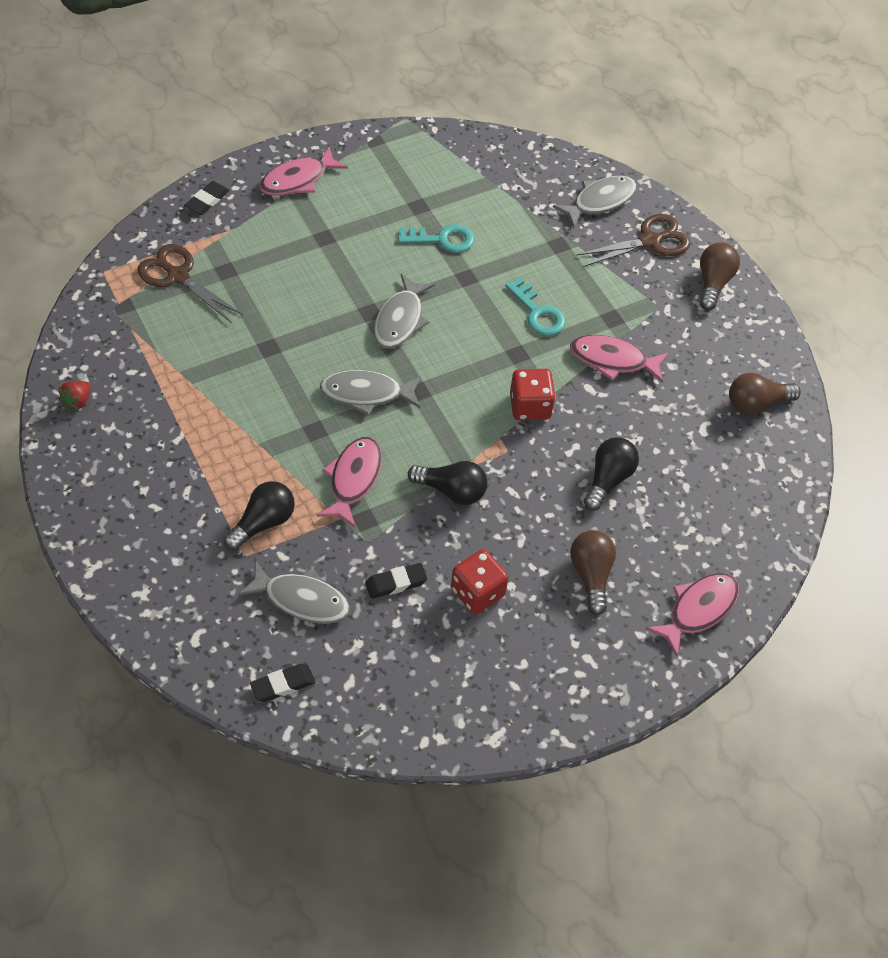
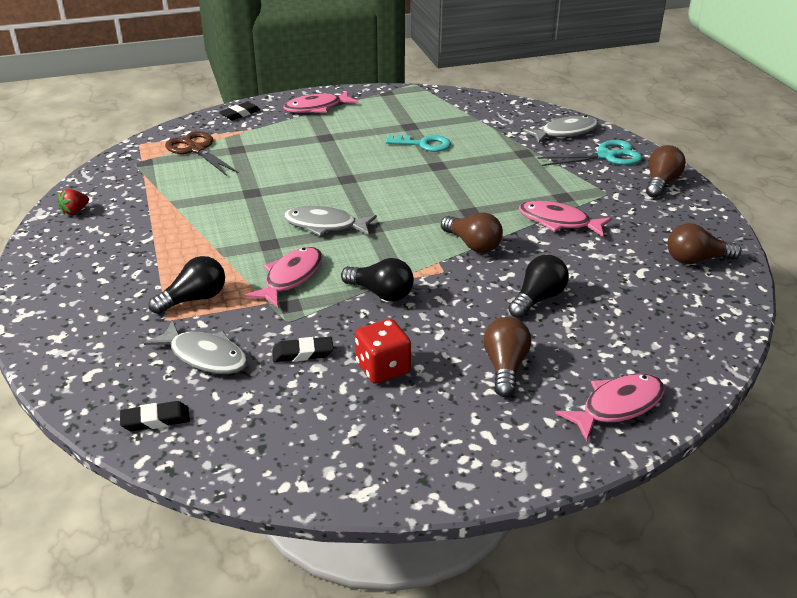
camera: 15 degrees right, 20 degrees down
grey fish [374,274,435,349] -> none
turquoise key [505,278,566,336] -> none
red dice [510,369,556,420] -> brown light bulb [441,212,503,253]
brown scissors [576,214,690,267] -> turquoise scissors [537,140,642,166]

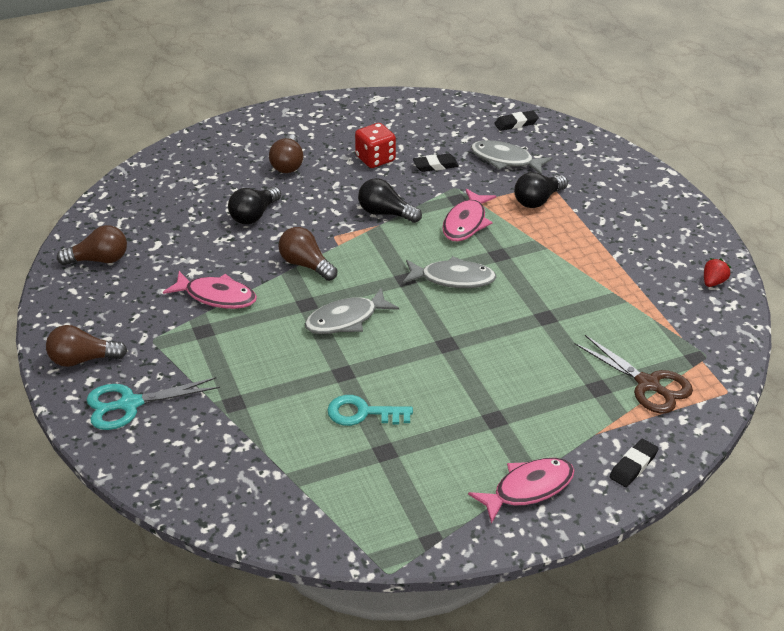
camera: 175 degrees right, 5 degrees up
grey fish [523,115,598,143] -> grey fish moved to [305,288,399,334]
pink fish [555,374,665,441] -> none
brown light bulb [646,145,686,198] -> brown light bulb turned 60 degrees clockwise [46,325,127,367]

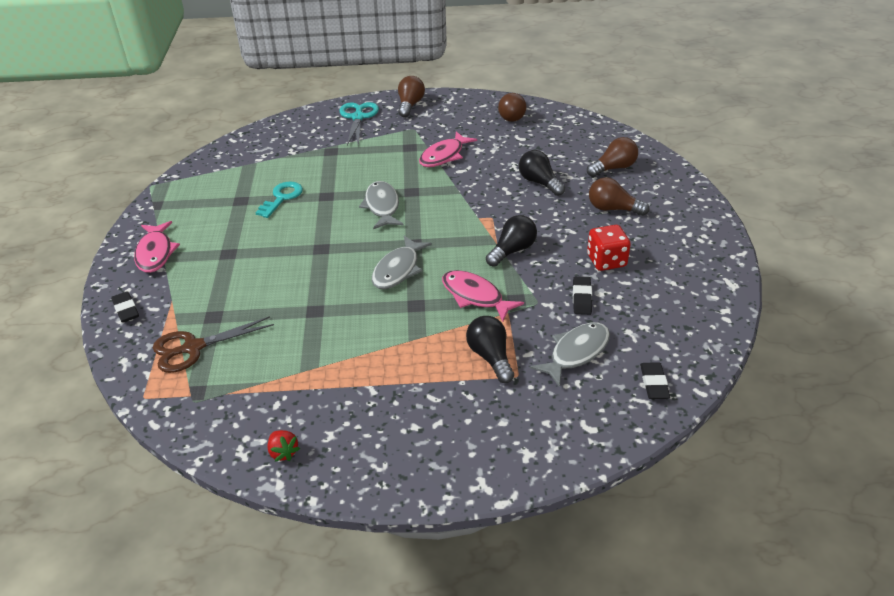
camera: 110 degrees right, 0 degrees up
brown light bulb [278,227,337,281] -> brown light bulb moved to [587,137,638,177]

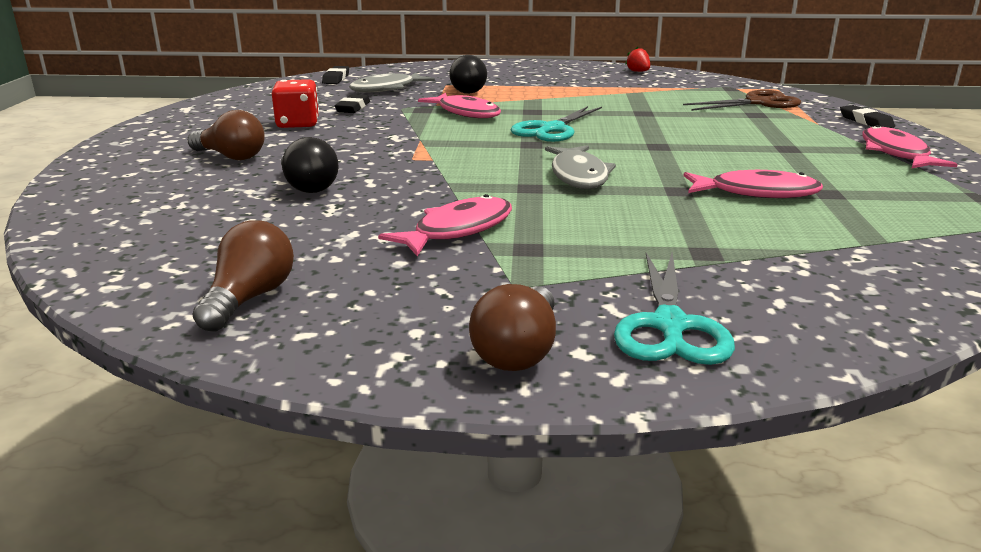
camera: 175 degrees left, 15 degrees down
turquoise key [255,182,303,218] -> pink fish [683,170,823,198]
grey fish [372,236,432,289] -> turquoise scissors [511,106,602,142]
black light bulb [486,215,537,267] -> none
brown light bulb [587,137,638,177] -> none

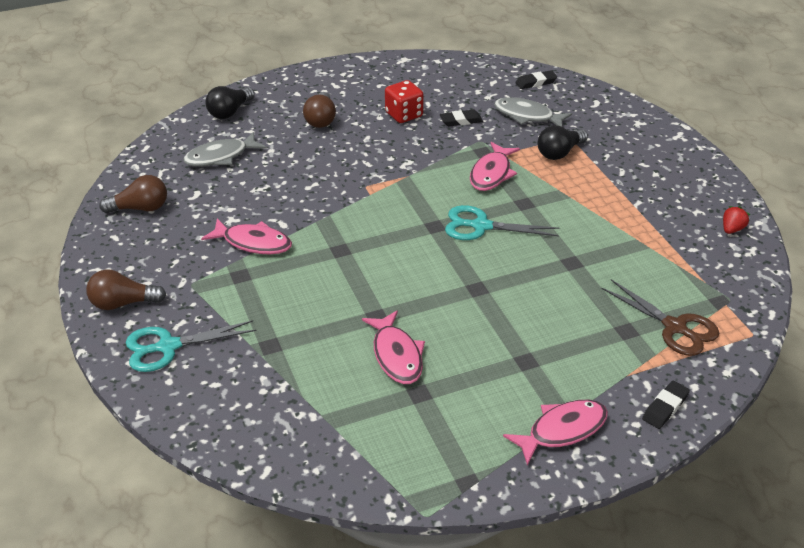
camera: 65 degrees right, 15 degrees up
black light bulb [281,137,339,193] -> black light bulb moved to [205,86,255,119]
grey fish [545,145,616,189] -> grey fish moved to [183,132,266,167]

